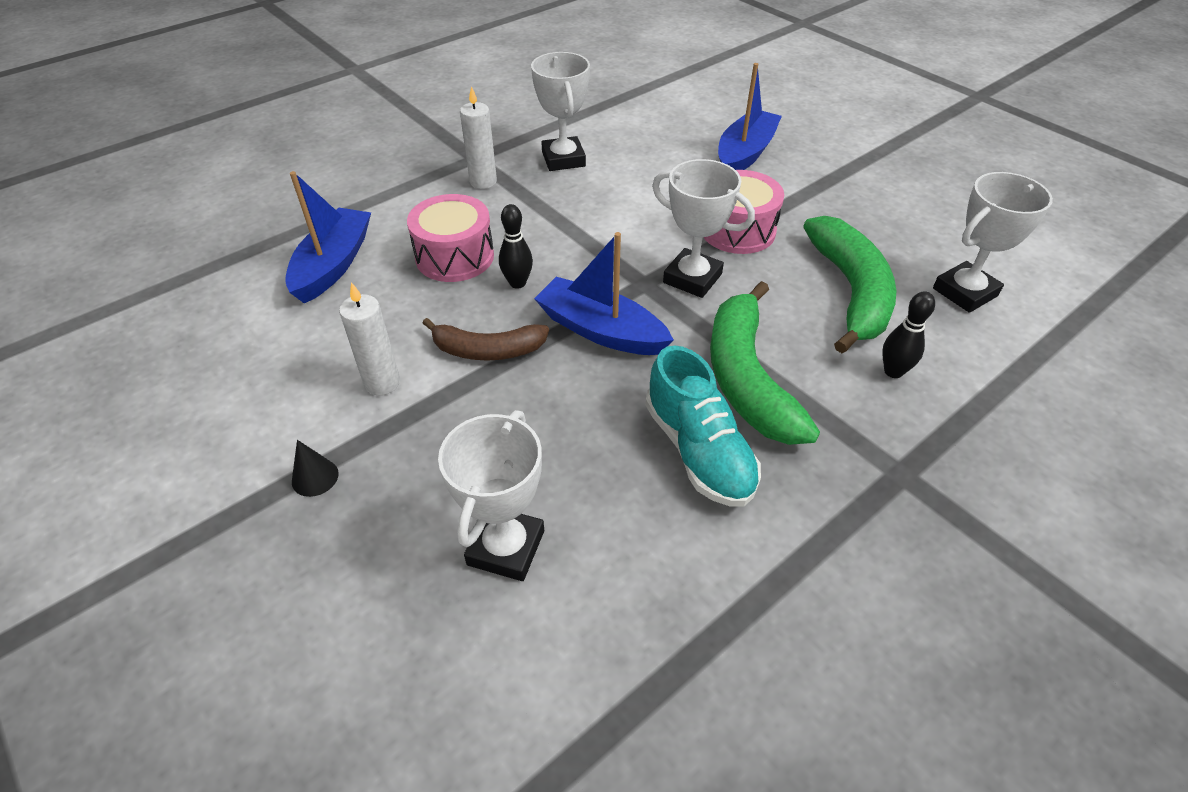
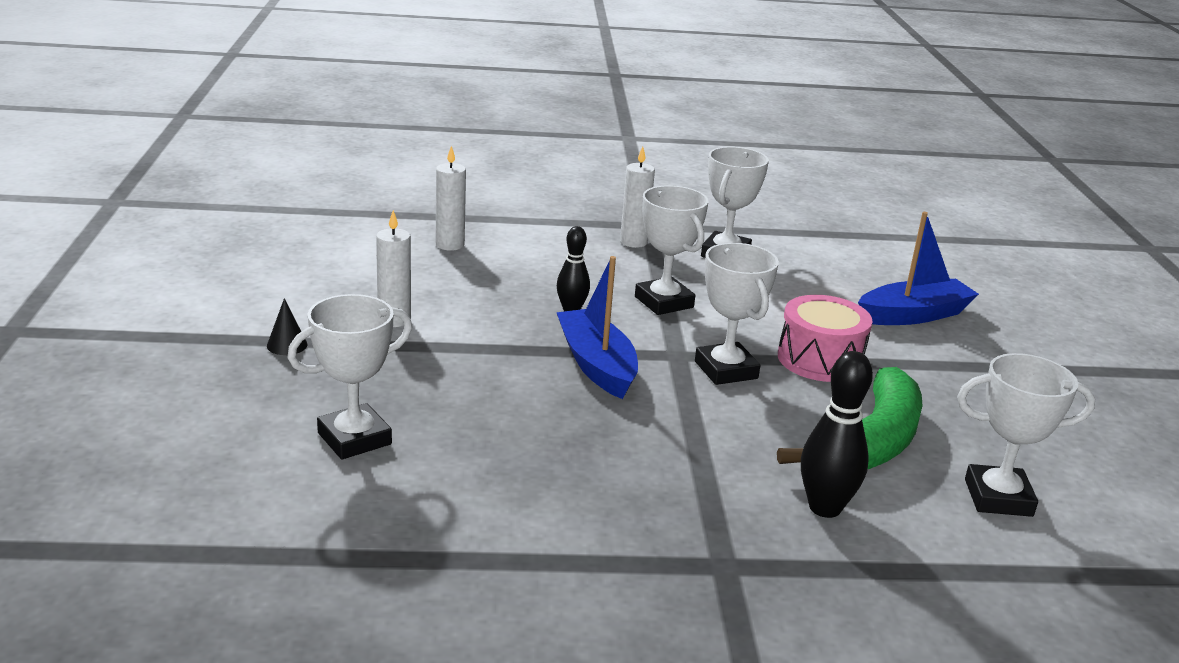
camera: 35 degrees right, 20 degrees down
blue boat [285,171,371,303] -> white candle [436,146,466,251]
pink drum [407,194,494,282] -> none
brown banana [422,318,549,361] -> none
turquoise shoe [646,345,761,507] -> none
green banana [710,281,820,445] -> none
black bowling pin [882,291,935,378] -> black bowling pin [801,351,873,518], size x1.52
none -> white trophy [635,186,708,315]

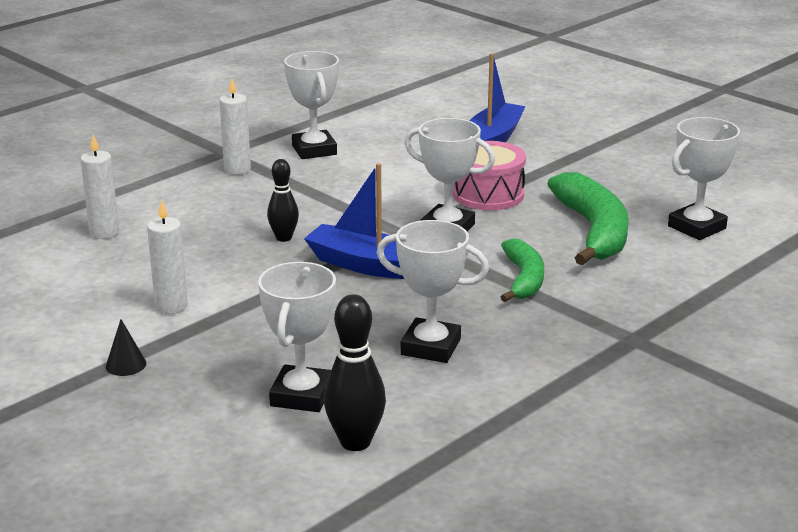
camera: 40 degrees left, 0 degrees up
white trophy [635,186,708,315] -> white trophy moved to [377,220,489,363]
black bowling pin [801,351,873,518] -> black bowling pin moved to [324,294,386,451]
none -> green banana [501,238,544,302]

